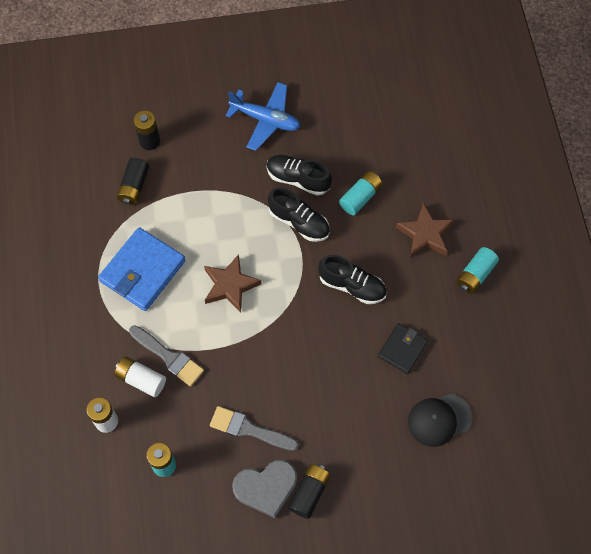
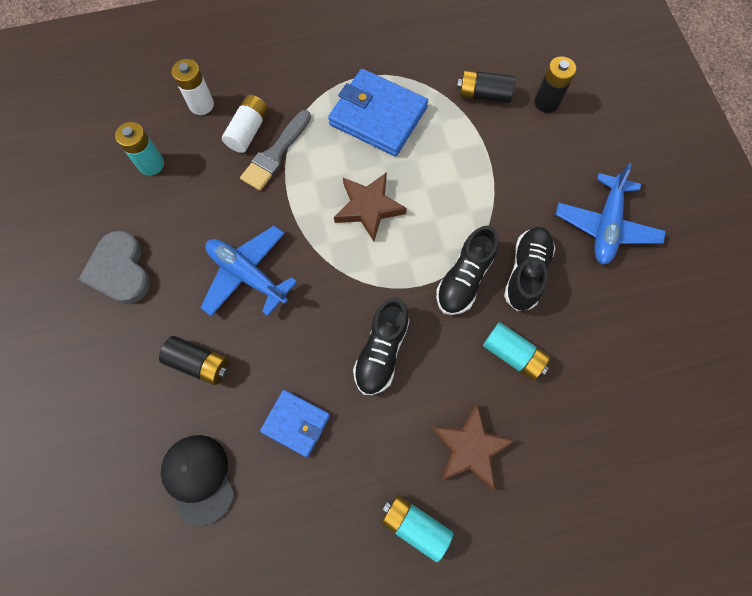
camera: 85 degrees right, 5 degrees up
grey brush [210,406,299,451] -> none
black battery [288,464,331,519] -> black battery moved to [159,336,229,385]
black wallet [378,323,428,374] -> blue wallet [260,390,330,457]
none -> blue plane [200,226,297,316]

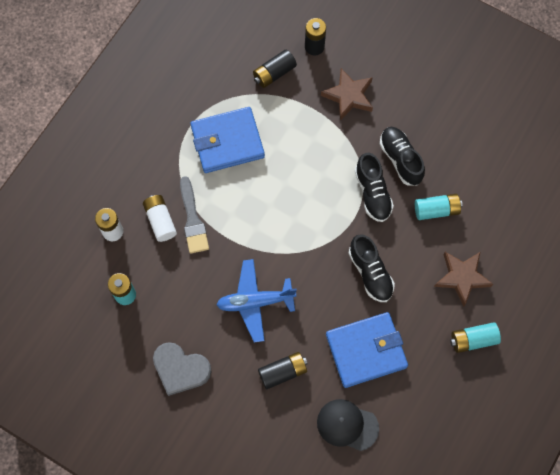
camera: 45 degrees left, 0 degrees up
blue wallet [260,390,330,457] -> blue wallet [326,312,408,388], size x1.73
brown star [334,172,407,241] -> brown star moved to [321,68,373,121]
blue plane [556,163,666,265] -> none

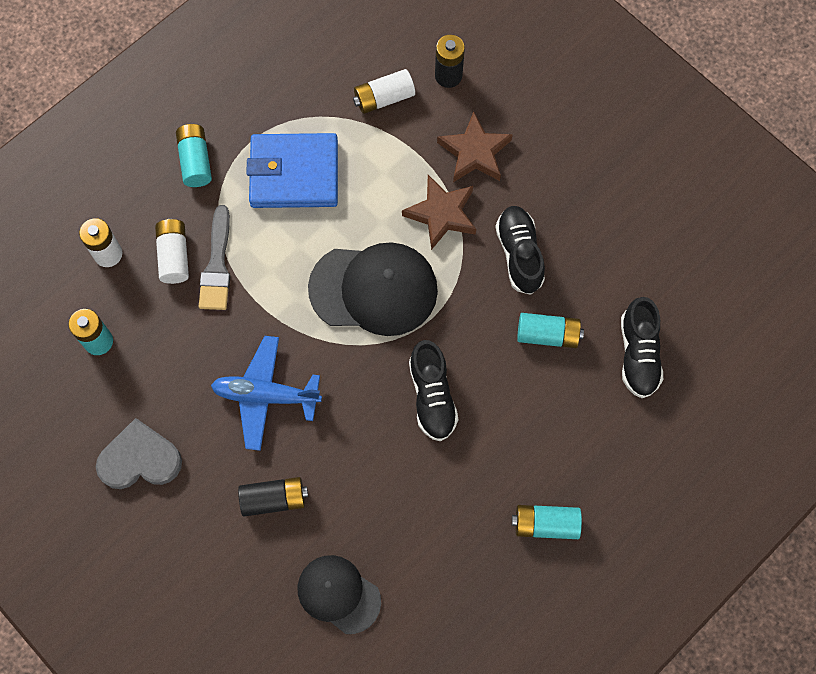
camera: 15 degrees right, 0 degrees up
grey heart [153,342,212,396] -> grey heart turned 135 degrees clockwise [96,418,182,489]
black battery [253,50,297,88] -> white battery [353,69,415,114]
blue wallet [326,312,408,388] -> none
black shoe [355,153,394,222] -> black shoe moved to [621,297,663,398]
brown star [434,252,493,307] -> brown star moved to [402,175,476,250]
none -> turquoise battery [176,124,212,187]
none -> black cap [308,242,438,336]

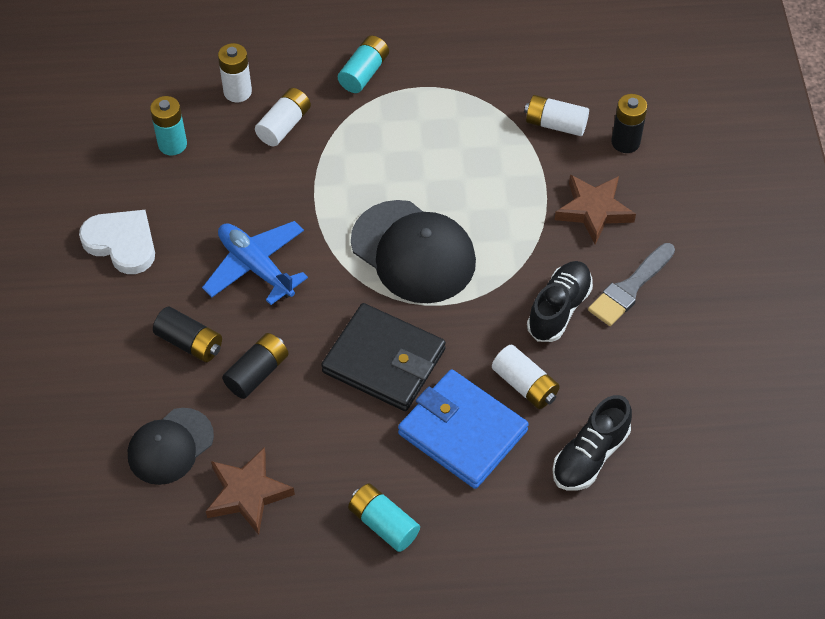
camera: 40 degrees right, 15 degrees down
grey heart [96,418,182,489] -> white heart [79,210,155,274]
grey brush [199,205,231,310] -> grey brush moved to [588,243,675,326]
blue wallet [246,133,338,208] -> blue wallet moved to [398,369,529,489]
black cap [298,555,381,634] -> black cap turned 120 degrees counterclockwise [128,408,214,485]
brown star [402,175,476,250] -> brown star moved to [206,447,295,535]
black shoe [409,340,458,441] -> black wallet [321,303,446,411]
turquoise battery [517,313,584,348] -> white battery [492,345,560,409]
none -> black battery [222,333,288,399]

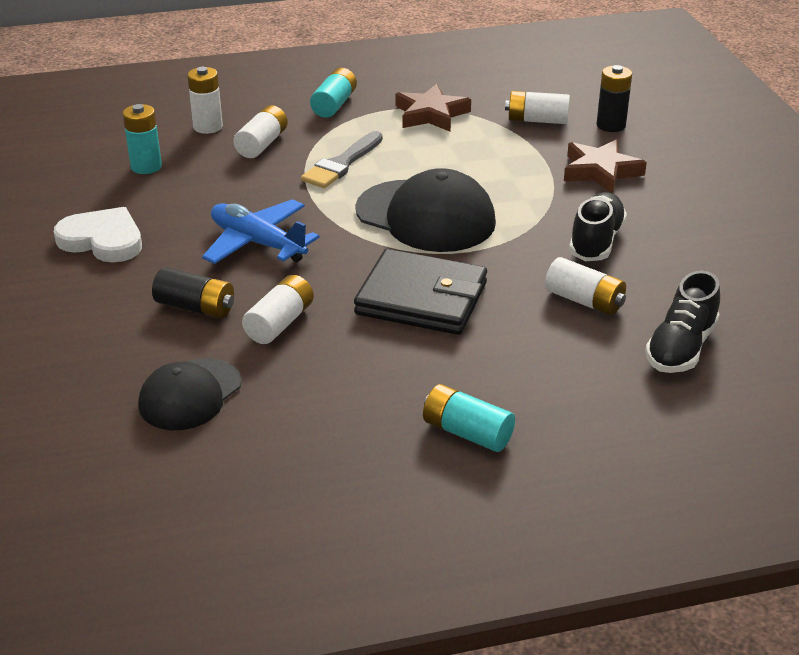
camera: 10 degrees left, 20 degrees down
brown star [206,447,295,535] -> brown star moved to [395,84,471,132]
black battery [222,333,288,399] -> white battery [242,275,314,344]
blue wallet [398,369,529,489] -> none
grey brush [588,243,675,326] -> grey brush moved to [301,131,383,188]

